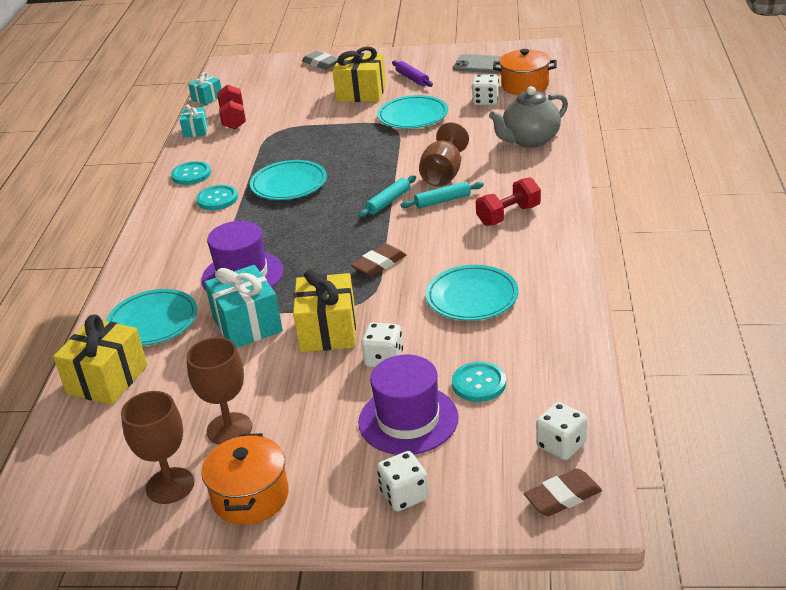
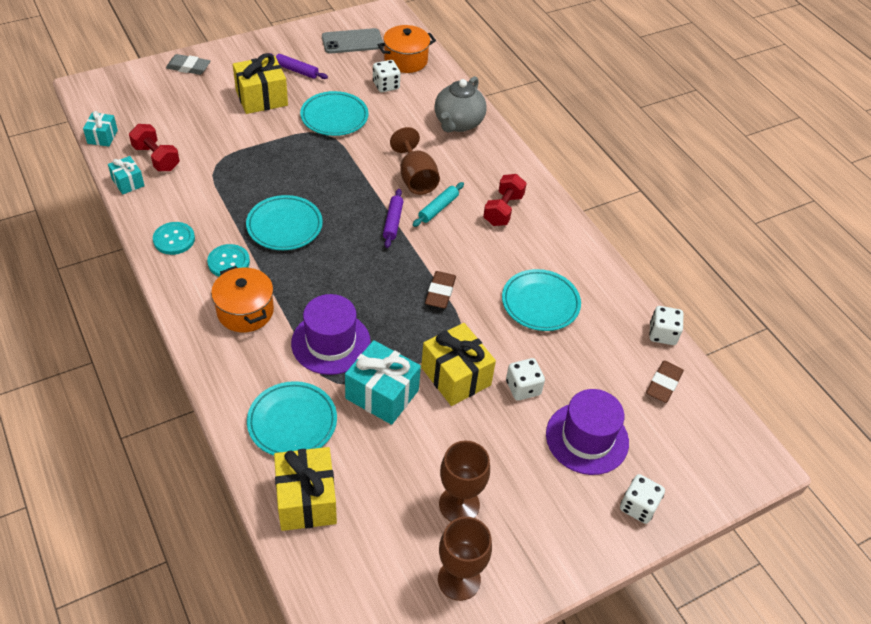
camera: 40 degrees left, 15 degrees up
orange pot [201,433,289,525] -> orange pot moved to [211,266,274,332]
turquoise rolling pin [358,175,416,218] -> purple rolling pin [383,189,404,248]
turquoise button [452,362,506,402] -> none
brown eraser [524,468,602,516] -> brown eraser moved to [646,360,684,403]
white dice [536,402,587,460] -> white dice moved to [649,306,683,345]

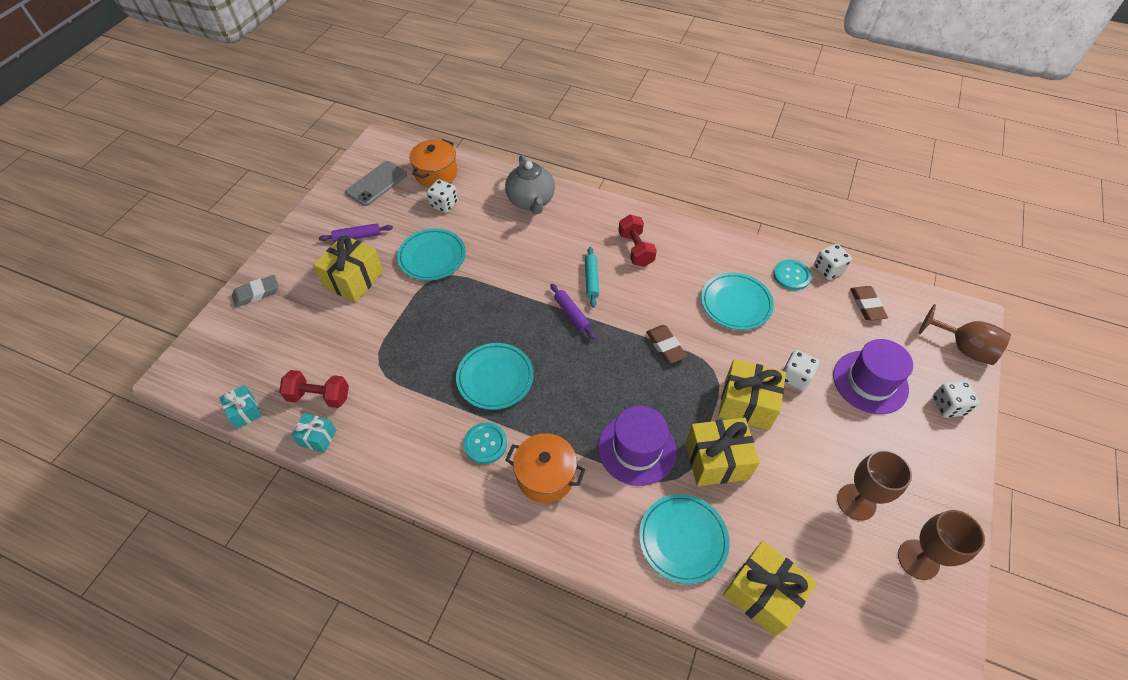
camera: 35 degrees left, 5 degrees up
turquoise button [153,222,195,255] -> turquoise button moved to [773,260,812,290]
turquoise gift [345,340,421,425] -> yellow gift [686,418,760,486]
brown goblet [390,127,440,195] -> brown goblet moved to [918,304,1011,365]

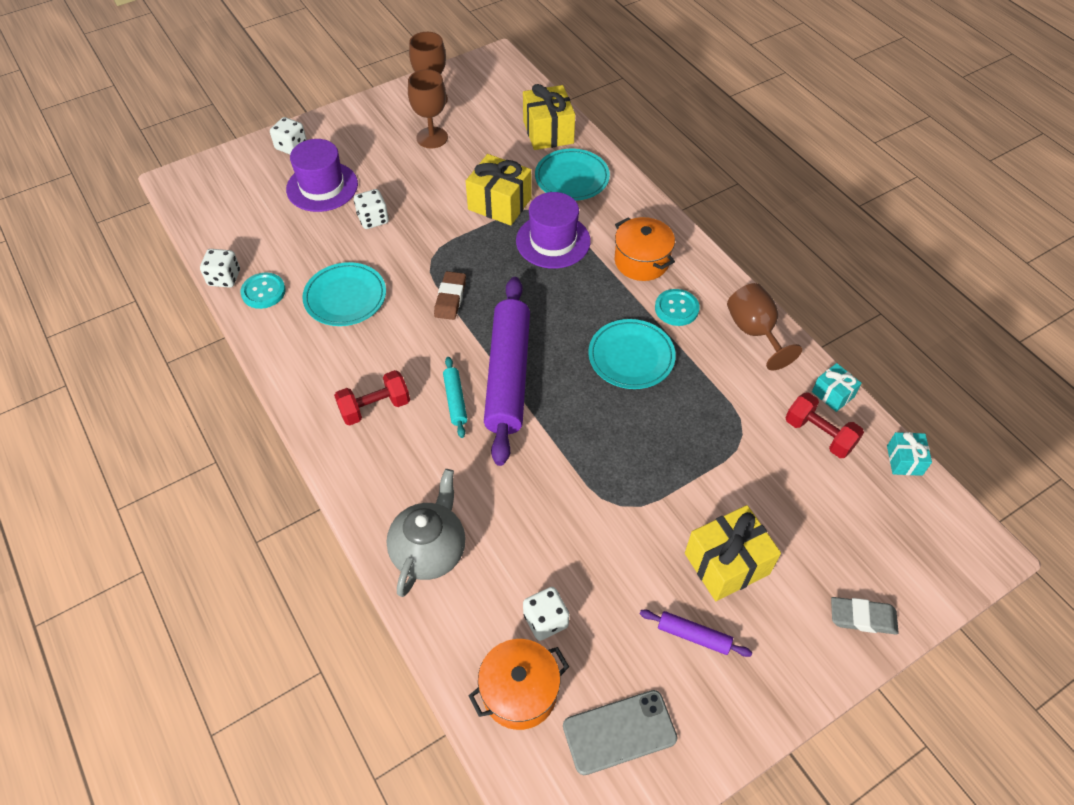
camera: 145 degrees left, 0 degrees up
turquoise plate [397,228,466,281] -> none
purple rolling pin [550,284,595,339] -> purple rolling pin [484,277,530,466], size x2.35
turquoise rolling pin [585,247,599,308] -> turquoise rolling pin turned 45 degrees counterclockwise [443,357,467,438]
red dumbbell [618,215,657,267] -> red dumbbell turned 45 degrees clockwise [334,370,410,426]
yellow gift [718,359,786,430] -> none
brown eraser [850,286,888,321] -> none
brown goblet [918,304,1011,365] -> brown goblet moved to [727,283,802,370]

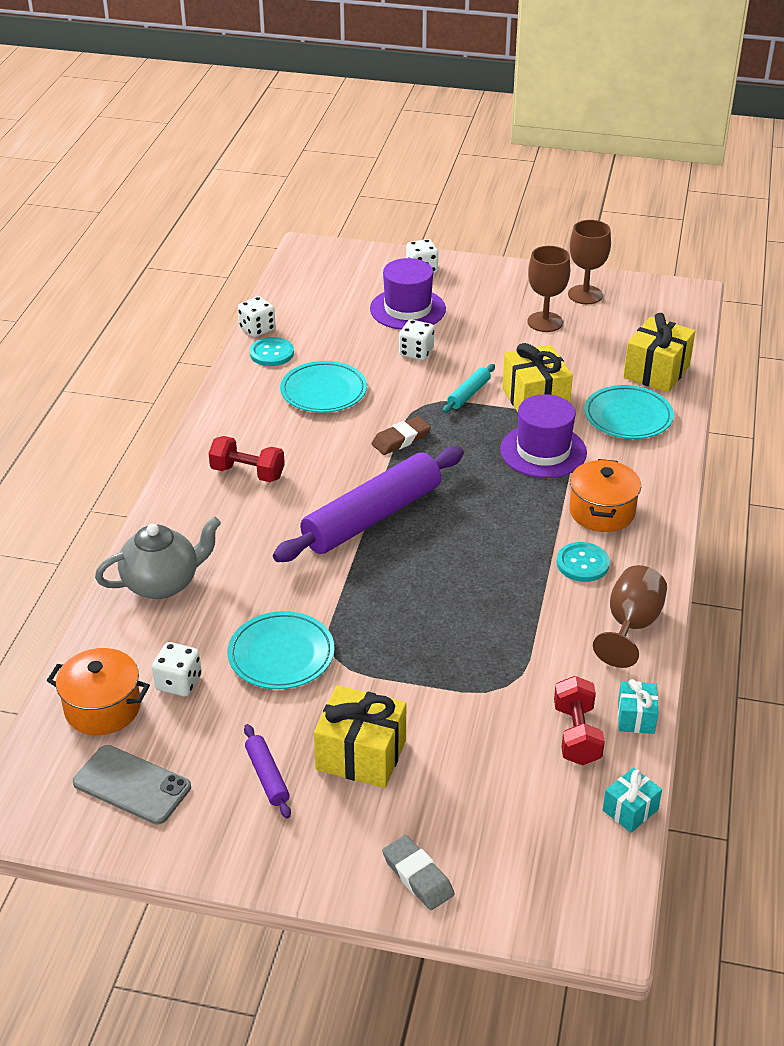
camera: 45 degrees right, 15 degrees down
turquoise rolling pin [443,357,467,438] -> turquoise rolling pin moved to [443,364,495,413]
turquoise plate [588,319,676,389] -> turquoise plate moved to [228,611,335,689]

